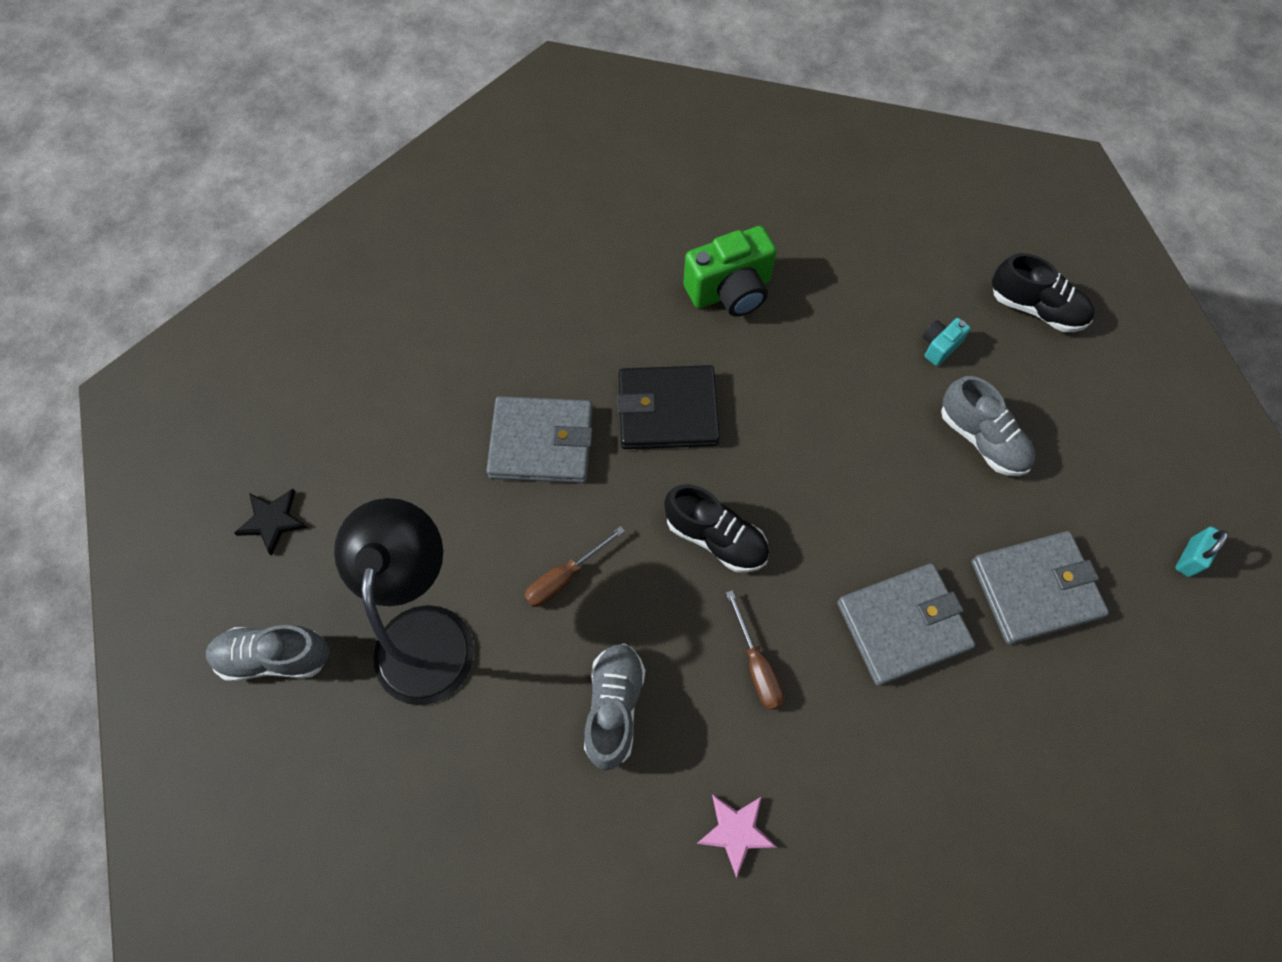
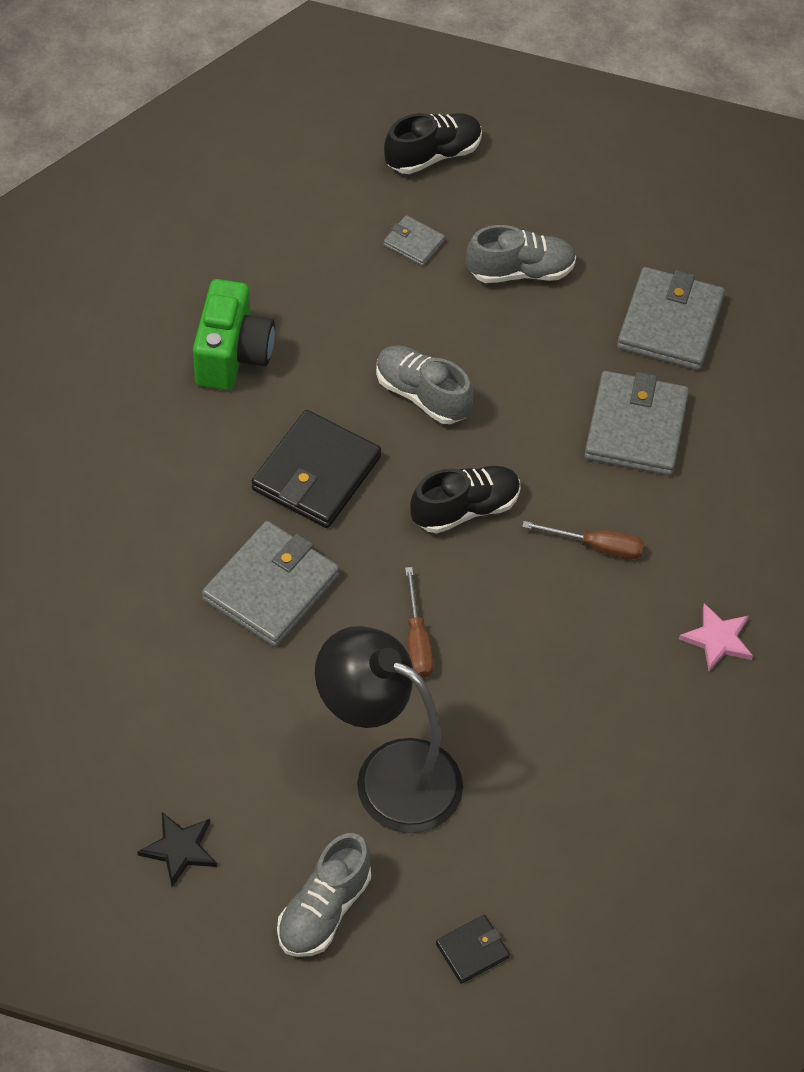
camera: 60 degrees left, 10 degrees down
grey shoe [584,644,645,770] -> grey shoe moved to [376,345,473,424]
turquoise camera [922,318,971,366] -> grey wallet [383,215,445,266]
turquoise padlock [1175,527,1228,577] -> none
none -> black wallet [436,915,510,984]

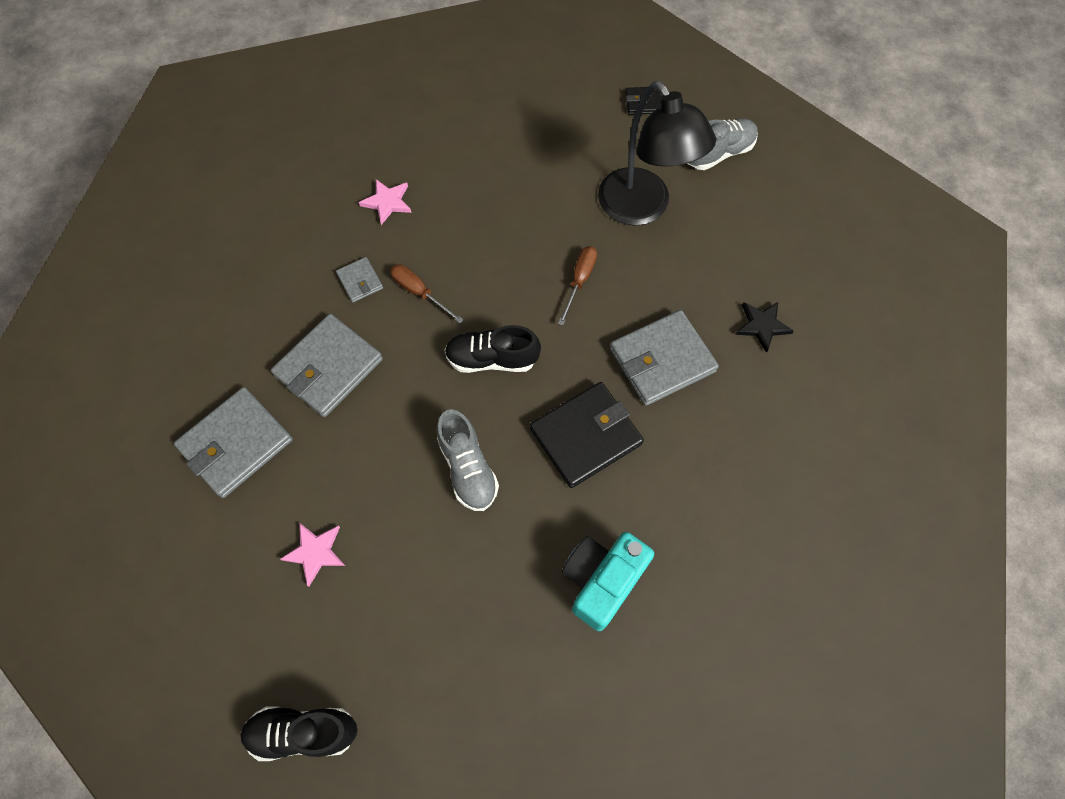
camera: 150 degrees left, 10 degrees up
black star [138,812,217,887] -> black star moved to [735,302,794,353]
green camera [193,279,275,390] -> turquoise camera [562,532,654,631]
grey wallet [383,215,445,266] -> grey wallet moved to [336,257,383,302]
grey shoe [466,225,576,283] -> pink star [280,523,345,587]

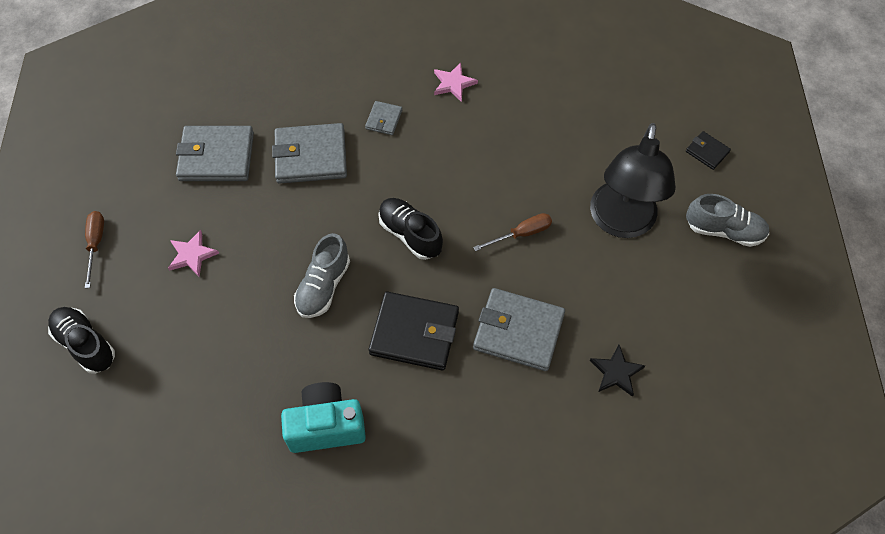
camera: 45 degrees right, 5 degrees down
brown screwdriver [390,264,464,323] -> brown screwdriver moved to [85,211,104,288]

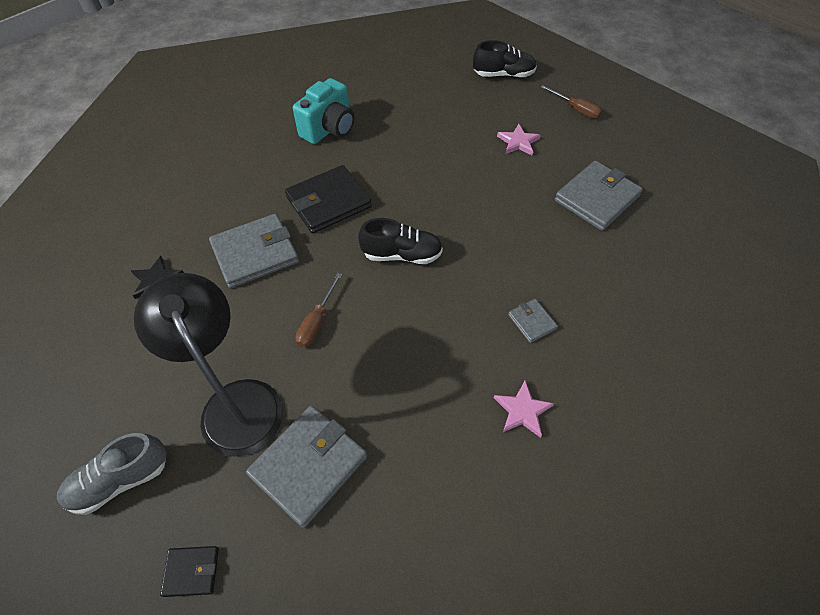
camera: 135 degrees right, 5 degrees down
grey wallet [272,123,347,184] -> grey wallet moved to [246,406,367,528]
grey shoe [294,233,350,318] -> none

